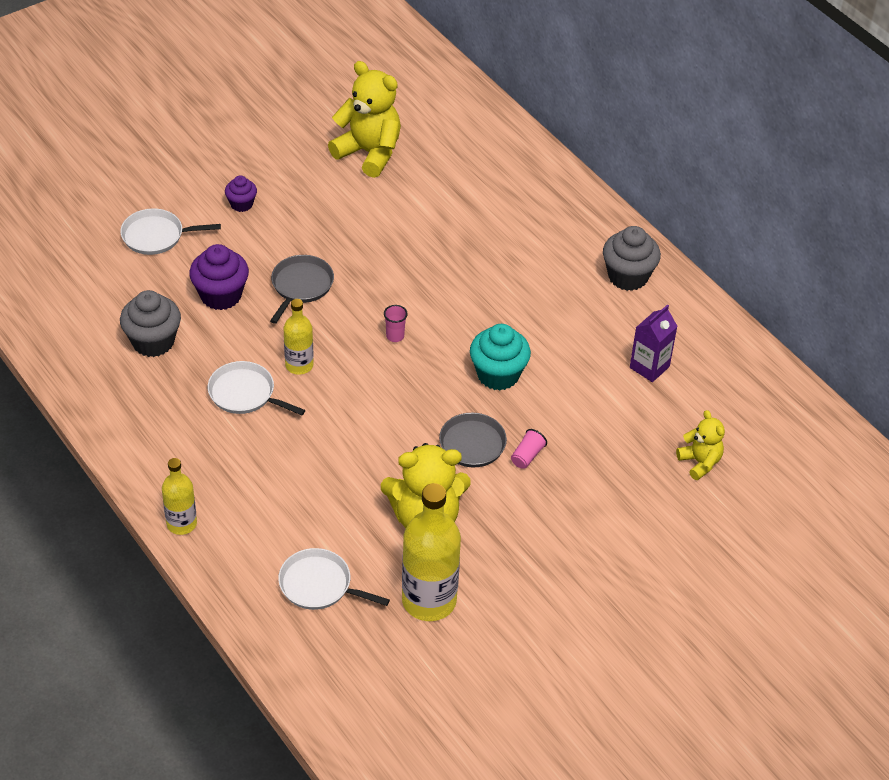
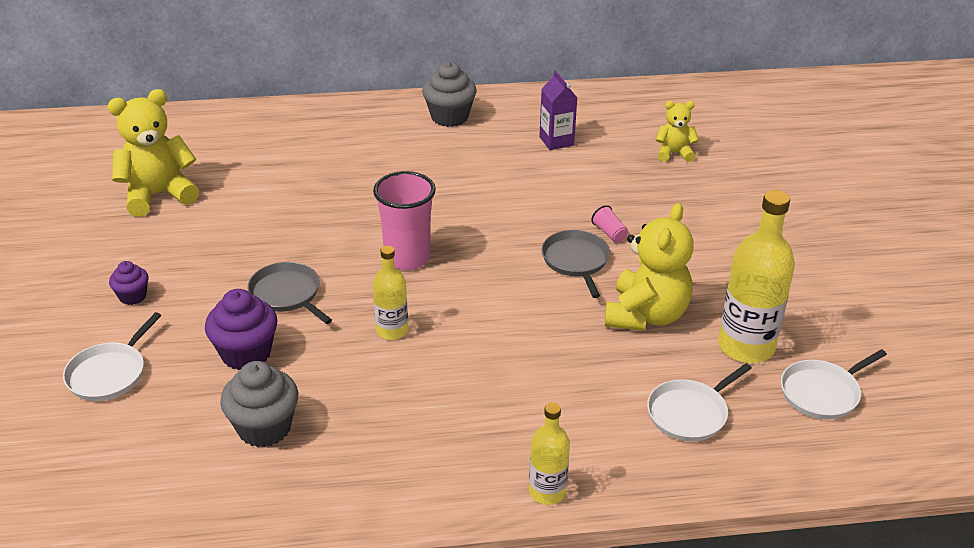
camera: 60 degrees left, 10 degrees down
white pan [208,361,305,415] -> white pan moved to [781,349,887,419]
pink cup [384,305,408,342] -> pink cup [373,171,436,270], size x2.35
turquoise cupcake [470,324,531,390] -> none

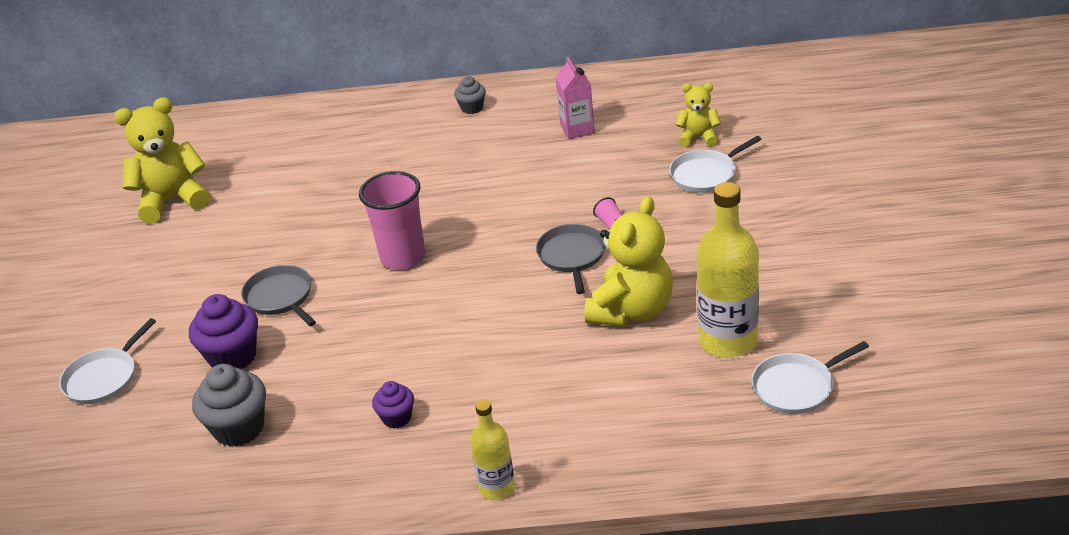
camera: 10 degrees right, 0 degrees up
purple cupcake [109,261,149,305] -> purple cupcake moved to [372,381,414,429]
yellow bottle [373,246,408,340] -> none
grey cupcake [422,62,477,127] -> grey cupcake [454,76,486,114], size x0.57
purple carton [539,70,577,150] -> pink carton [556,57,595,139]
white pan [647,363,752,442] -> white pan moved to [669,136,762,193]

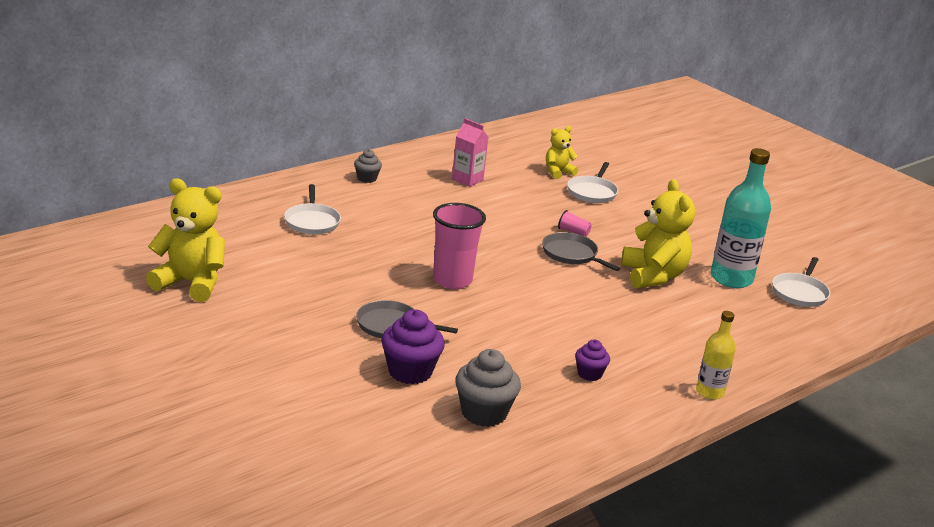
camera: 45 degrees left, 10 degrees down
white pan [59,318,156,404] -> white pan moved to [284,184,341,234]
yellow teddy bear [114,97,210,224] -> yellow teddy bear turned 75 degrees clockwise [146,178,225,302]
yellow bottle [697,182,759,358] -> turquoise bottle [711,148,771,288]

